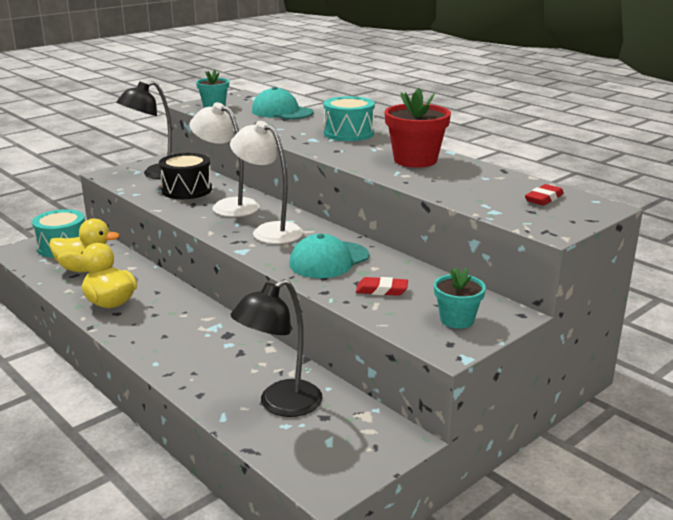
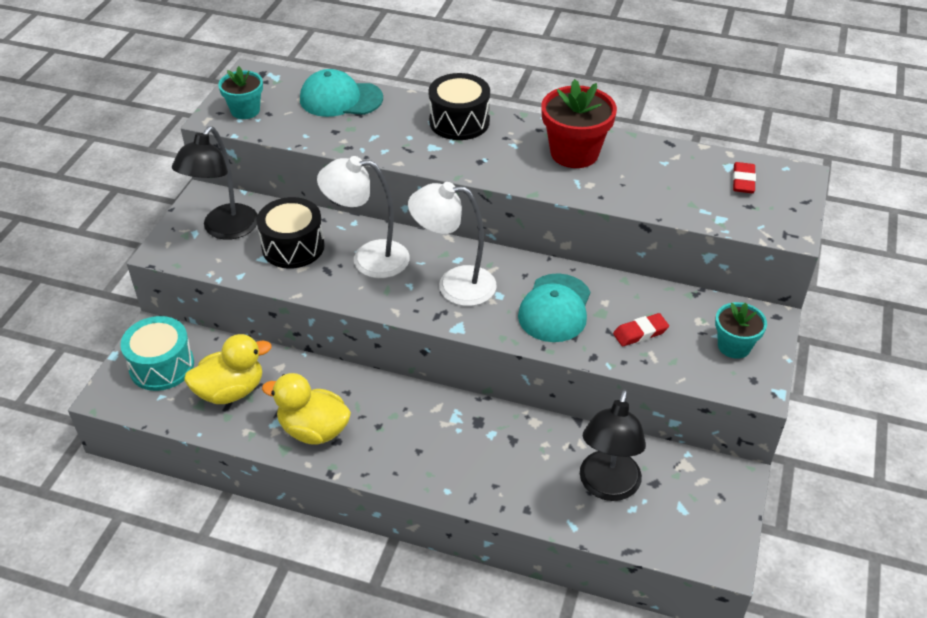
camera: 30 degrees left, 20 degrees up
turquoise drum [324,96,375,141] -> black drum [428,73,490,140]

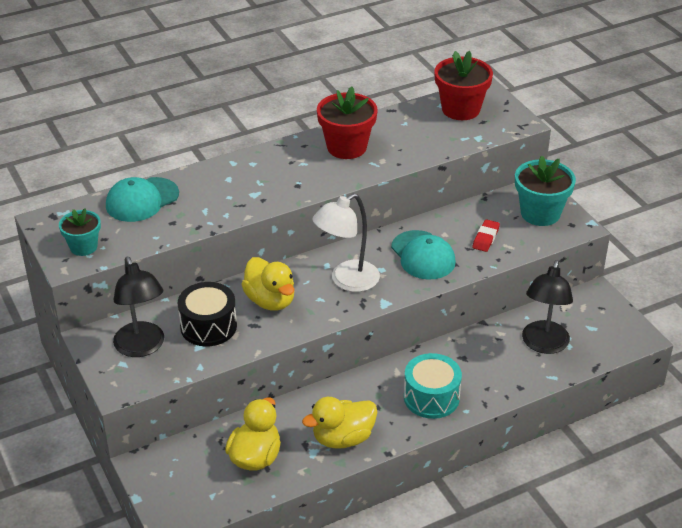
camera: 45 degrees left, 5 degrees down
turquoise drum [120,316,194,391] -> turquoise drum moved to [404,353,462,419]
white lamp [317,156,410,278] -> yellow duck [241,257,294,311]
black drum [428,73,490,140] -> none
black lamp [580,389,646,501] -> black lamp turned 45 degrees clockwise [522,260,573,354]
turquoise flower pot [715,302,767,359] -> turquoise flower pot [515,156,576,226], size x1.61
red eraser [733,162,756,193] -> red flower pot [434,51,493,120]

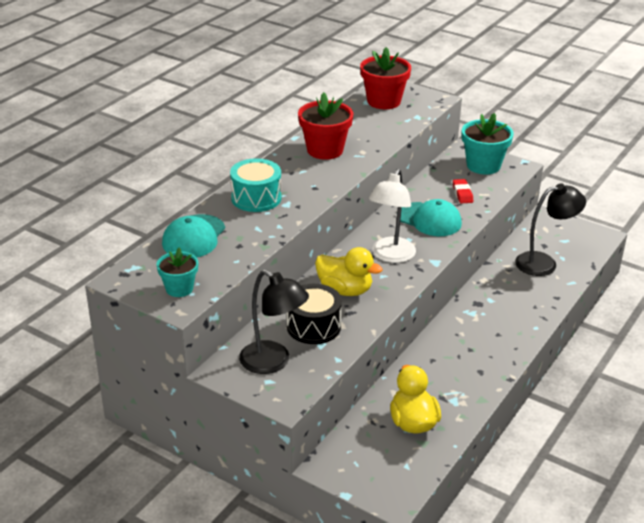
camera: 30 degrees left, 5 degrees down
yellow duck [302,397,377,449] -> none
turquoise drum [404,353,462,419] -> turquoise drum moved to [230,158,282,212]
black lamp [522,260,573,354] -> black lamp turned 90 degrees counterclockwise [515,184,586,276]

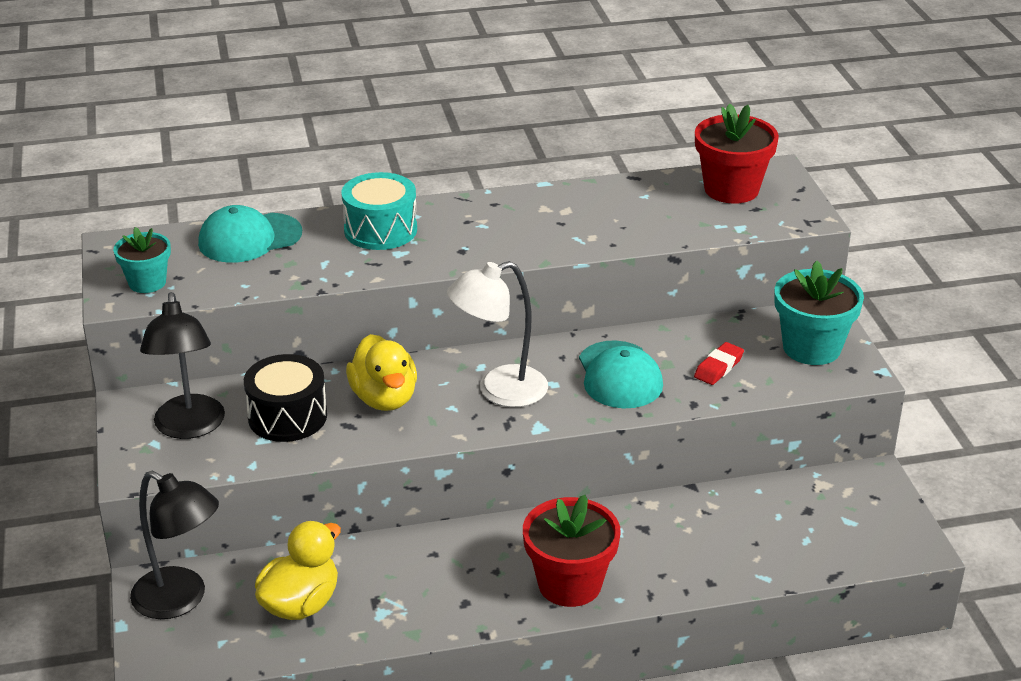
camera: 45 degrees right, 0 degrees up
red flower pot [298,92,354,160] -> red flower pot moved to [523,495,621,607]
black lamp [515,184,586,276] -> black lamp moved to [130,470,219,619]

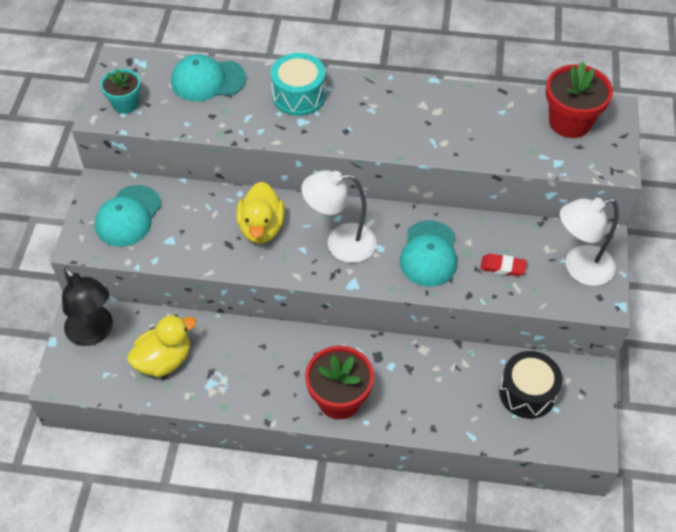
camera: 20 degrees right, 20 degrees up
black lamp [140,292,225,439] -> turquoise cap [95,185,161,247]
black drum [244,354,327,442] -> black drum moved to [499,351,562,419]
red eraser [694,342,744,385] -> red eraser turned 45 degrees clockwise [480,254,527,276]
turquoise flower pot [774,261,864,365] -> white lamp [560,198,619,286]

